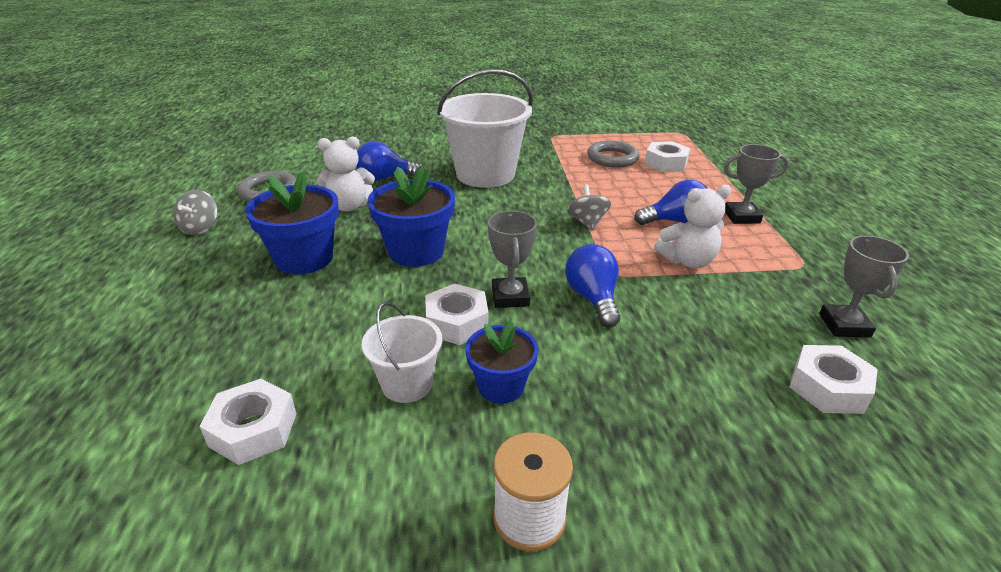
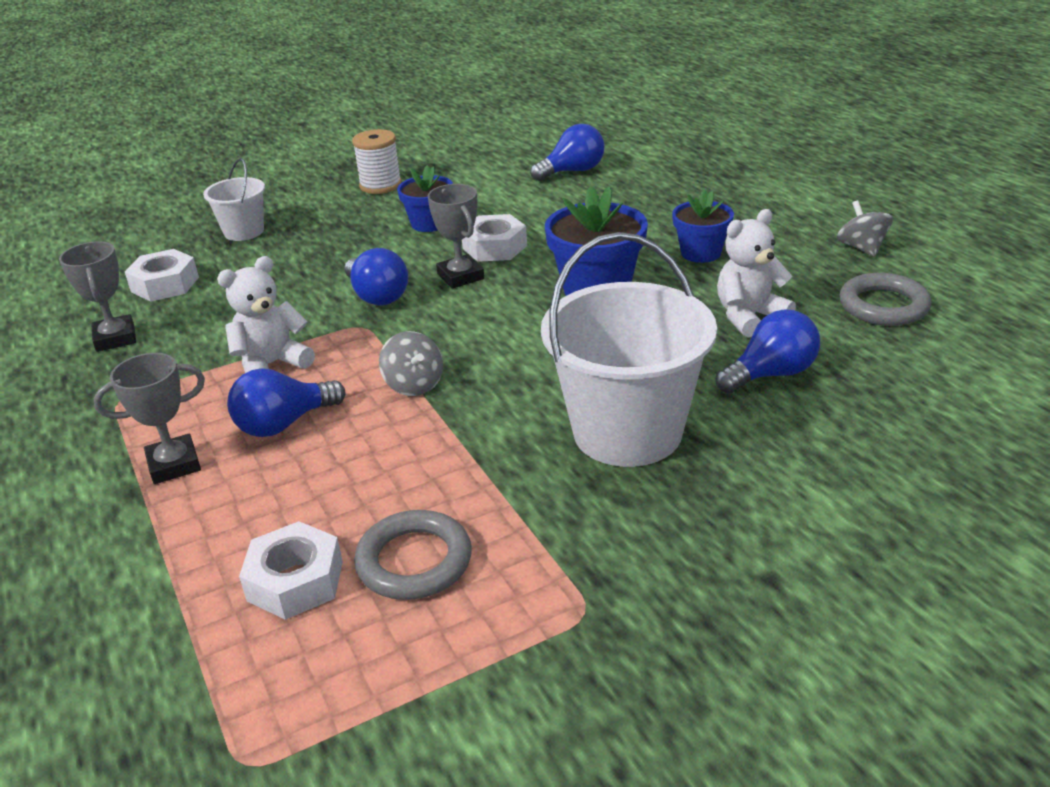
camera: 160 degrees right, 0 degrees up
white nut [199,379,297,465] -> blue light bulb [530,124,605,181]
blue flower pot [245,171,339,274] -> blue flower pot [672,190,734,263], size x0.63
white bucket [362,302,442,403] -> white bucket moved to [203,158,265,241]

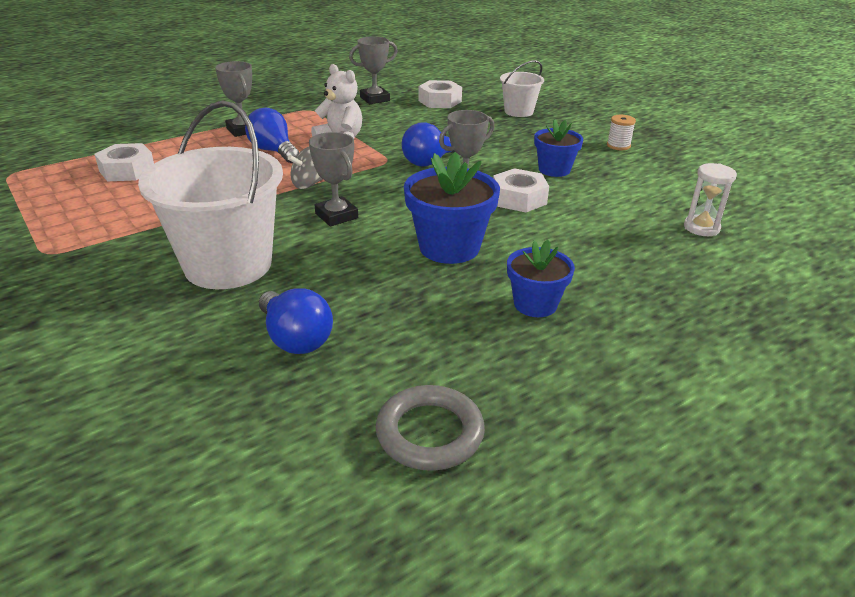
camera: 80 degrees right, 0 degrees up
white spool [352,129,402,194] -> white spool [607,115,636,150], size x0.64
grey ring [354,510,472,600] -> none
blue light bulb [530,124,605,181] -> white hourglass [684,163,737,236]
white teddy bear [717,209,796,337] -> none
grey spinning top [837,201,893,257] -> none
none -> grey trophy [309,132,358,227]

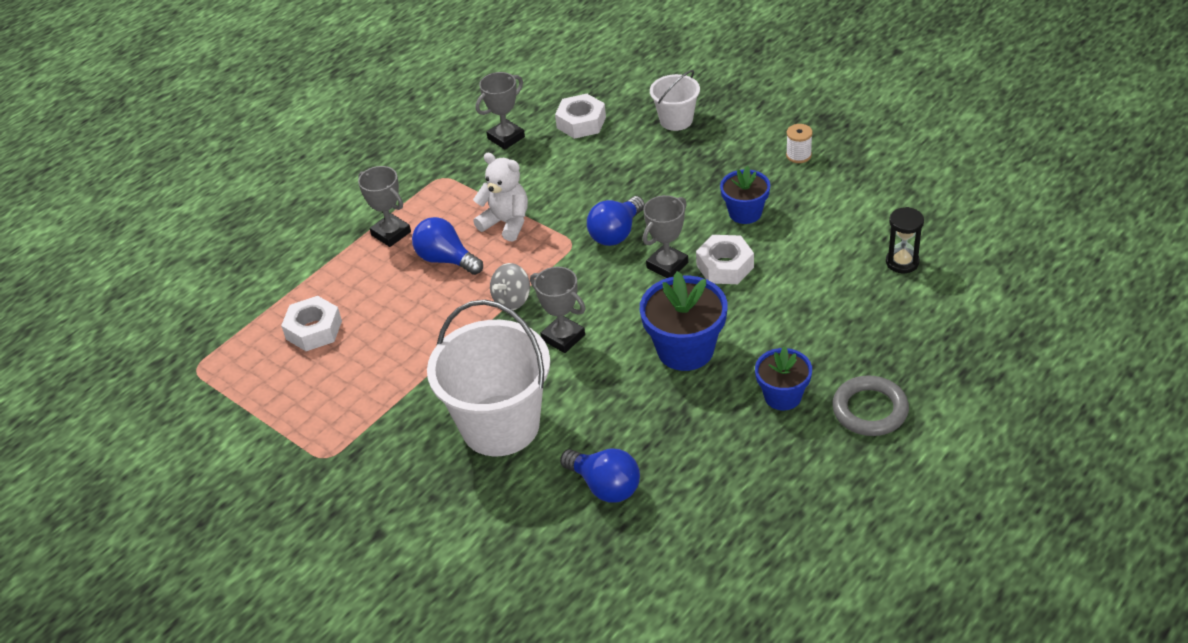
camera: 10 degrees left, 10 degrees up
grey ring [376,385,485,471] -> grey ring moved to [832,375,909,436]
white hourglass [684,163,737,236] -> black hourglass [886,207,924,273]

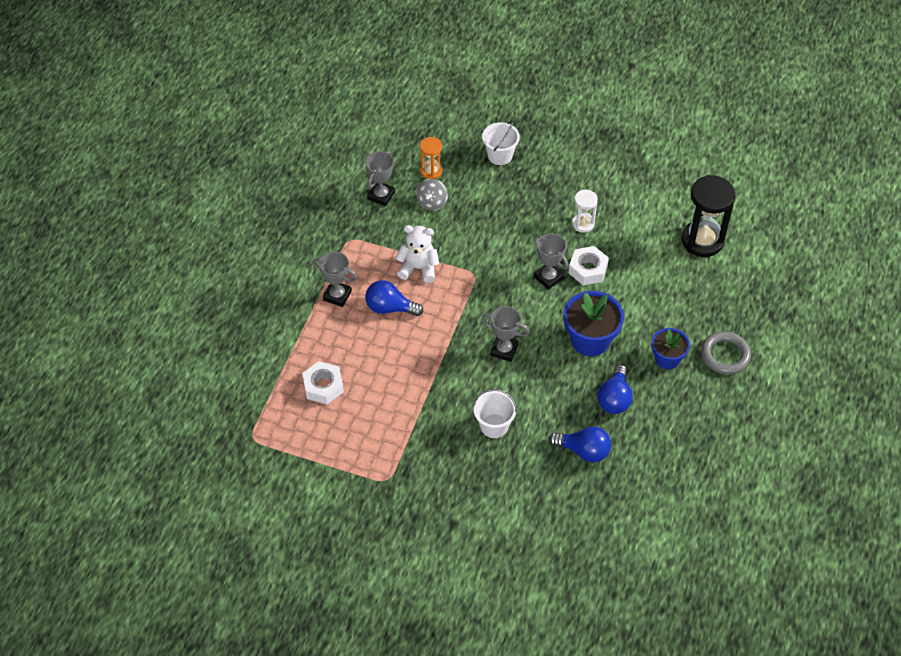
camera: 25 degrees left, 10 degrees up
white bucket [427,300,550,456] -> white bucket [473,389,517,438], size x0.51
grey spinning top [490,263,530,310] -> grey spinning top moved to [416,179,448,211]
white nut [555,94,606,139] -> orange hourglass [420,137,442,179]
blue light bulb [587,196,645,246] -> blue light bulb moved to [597,365,633,414]
grey trophy [643,195,688,278] -> grey trophy turned 60 degrees counterclockwise [534,233,569,290]
blue flower pot [720,166,770,224] -> white hourglass [572,190,598,233]
white spool [786,124,813,163] -> none
black hourglass [886,207,924,273] -> black hourglass [681,175,736,257], size x1.87

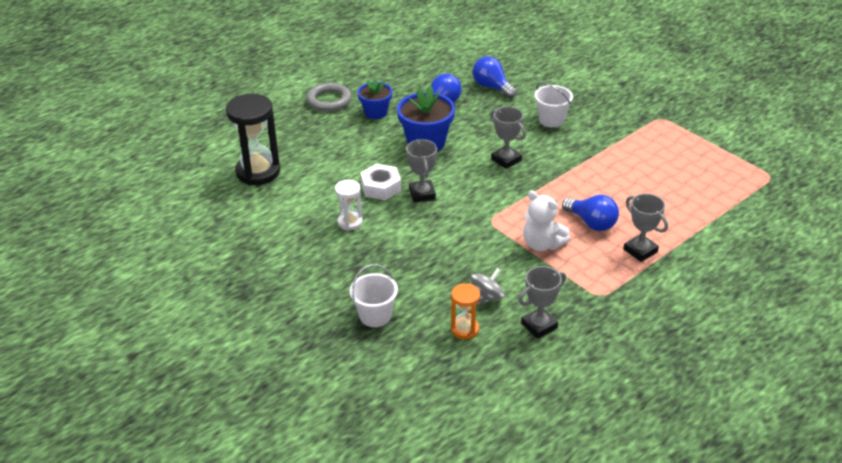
camera: 150 degrees left, 15 degrees down
white nut [302,361,344,404] -> none

